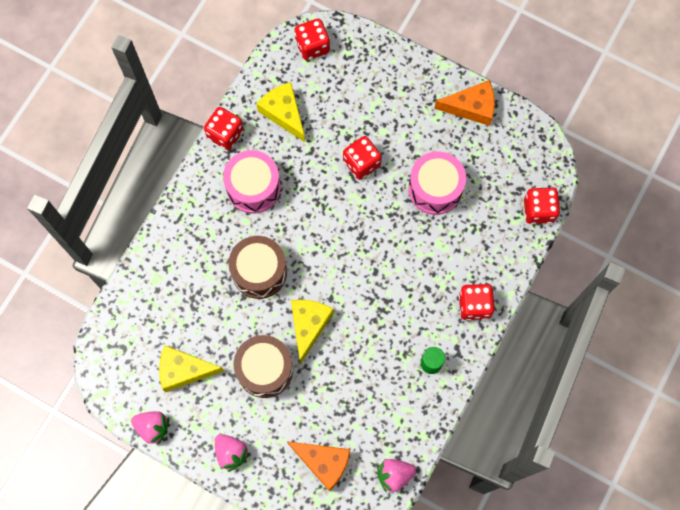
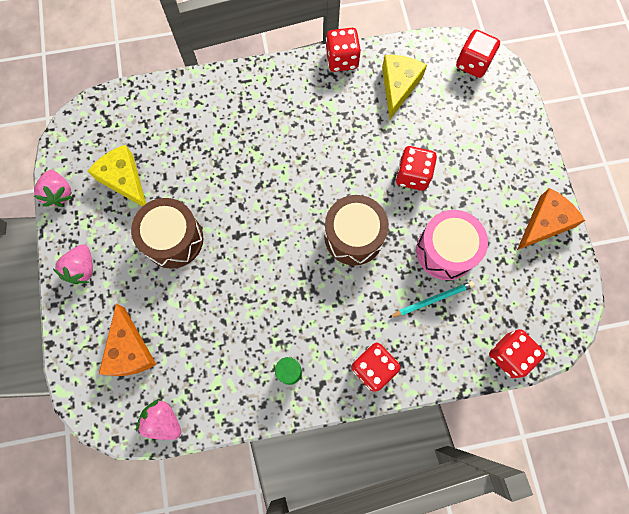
camera: 50 degrees right, 0 degrees up
pink drum [223,150,281,213] -> none
brown drum [229,236,287,299] -> brown drum moved to [324,195,389,266]
yellow cheese [291,300,334,364] -> none
orange cheese [434,80,495,126] -> orange cheese turned 90 degrees counterclockwise [517,188,585,250]
none -> turquoise pencil [388,281,475,318]

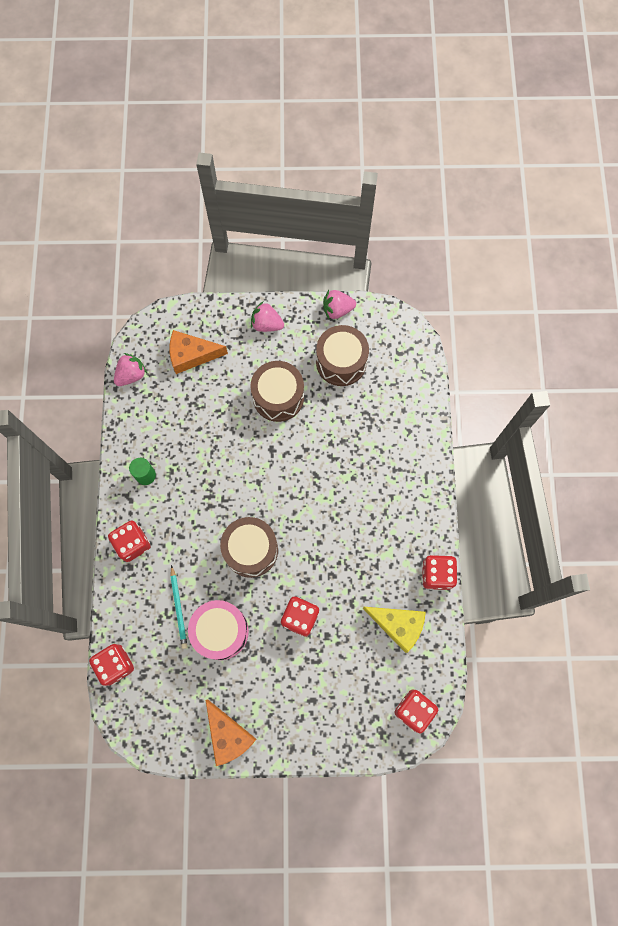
camera: 100 degrees right, 0 degrees up
yellow cheese [87,145,146,207] -> brown drum [316,325,369,386]

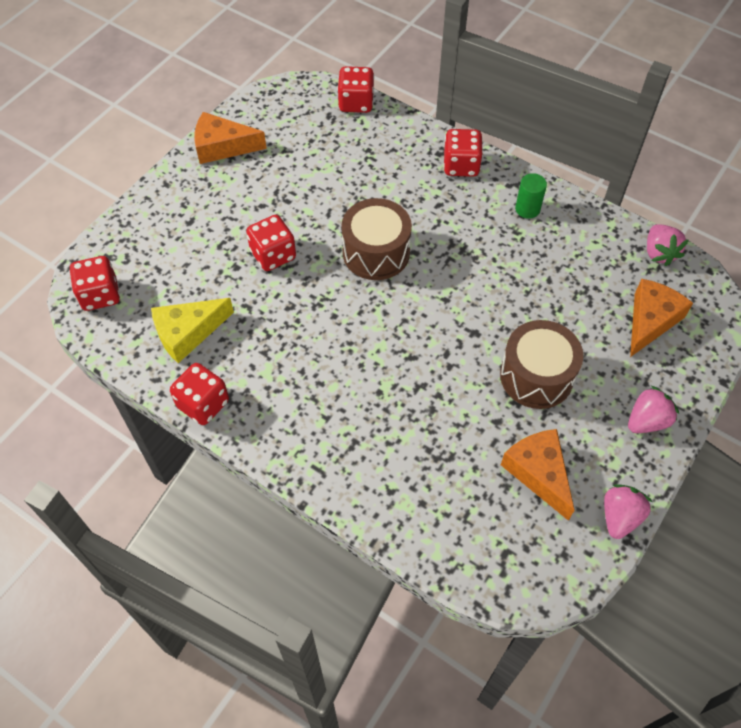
camera: 125 degrees right, 15 degrees down
turquoise pencil [170,565,188,649] -> none
pink drum [188,600,249,660] -> none
brown drum [316,325,369,386] -> orange cheese [501,429,574,521]

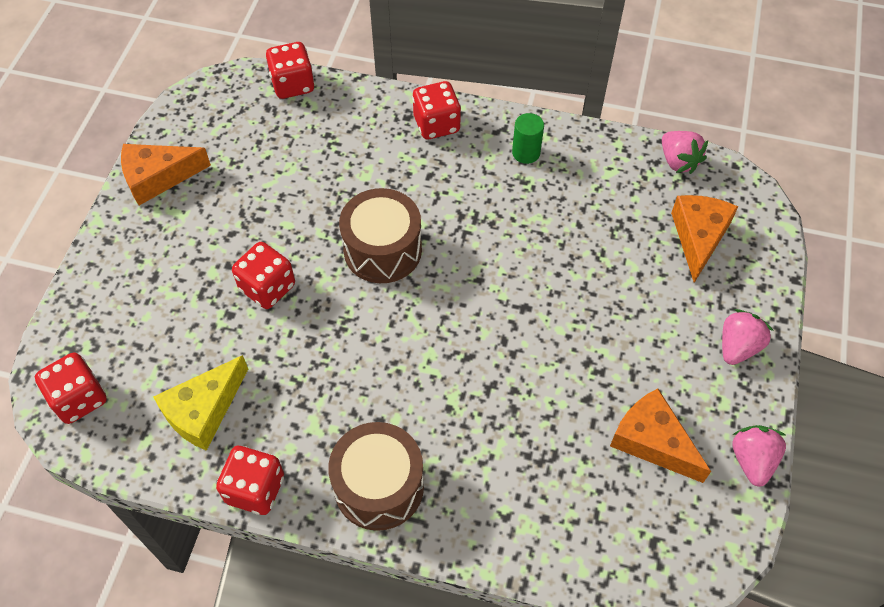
camera: 20 degrees left, 0 degrees up
brown drum [500,320,583,409] -> brown drum moved to [328,422,424,531]

